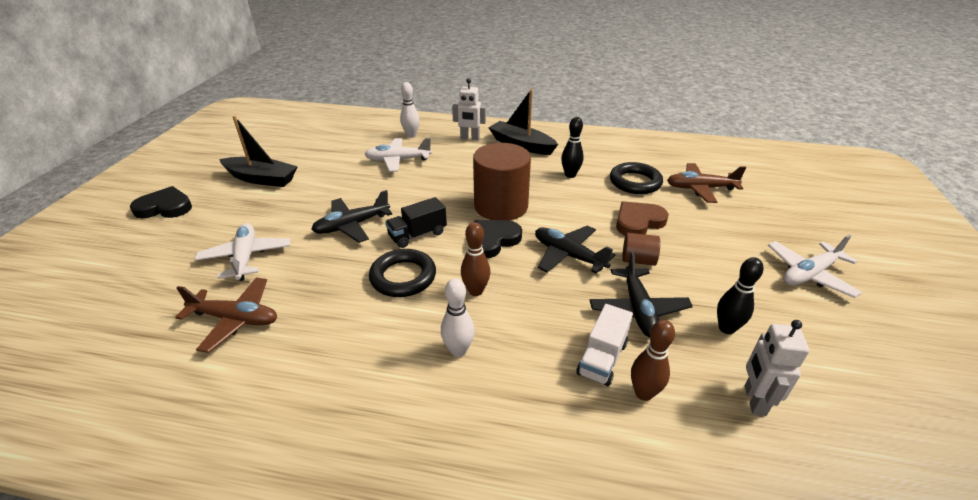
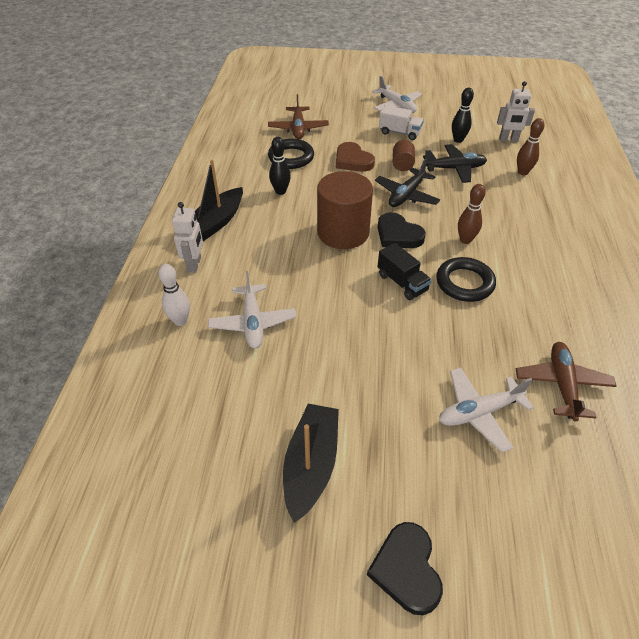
camera: 95 degrees left, 10 degrees up
black plane [311,190,392,243] -> none
white bowling pin [441,278,475,357] -> none
white truck [576,304,633,386] -> white truck moved to [379,105,424,140]

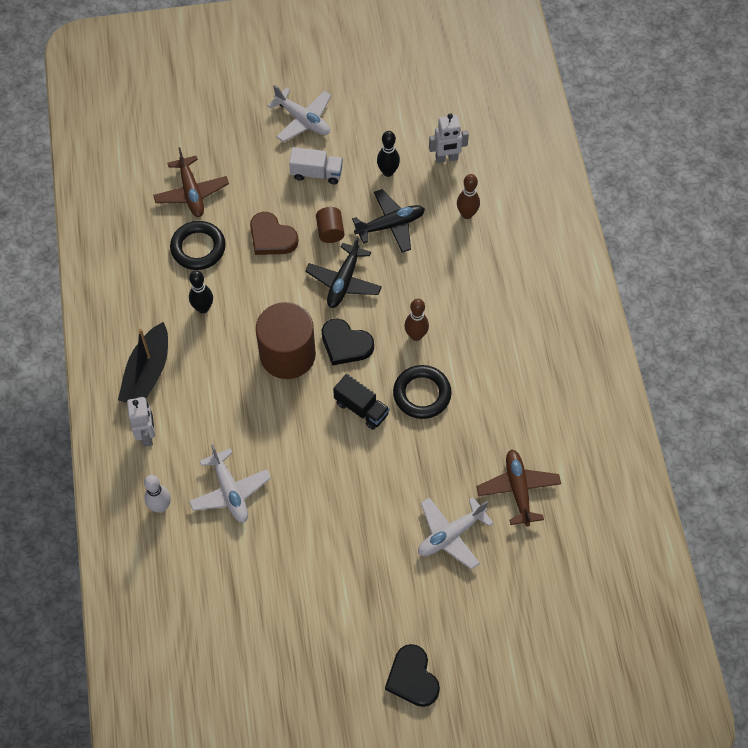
camera: 15 degrees left, 15 degrees up
black boat [283,404,339,523] -> none

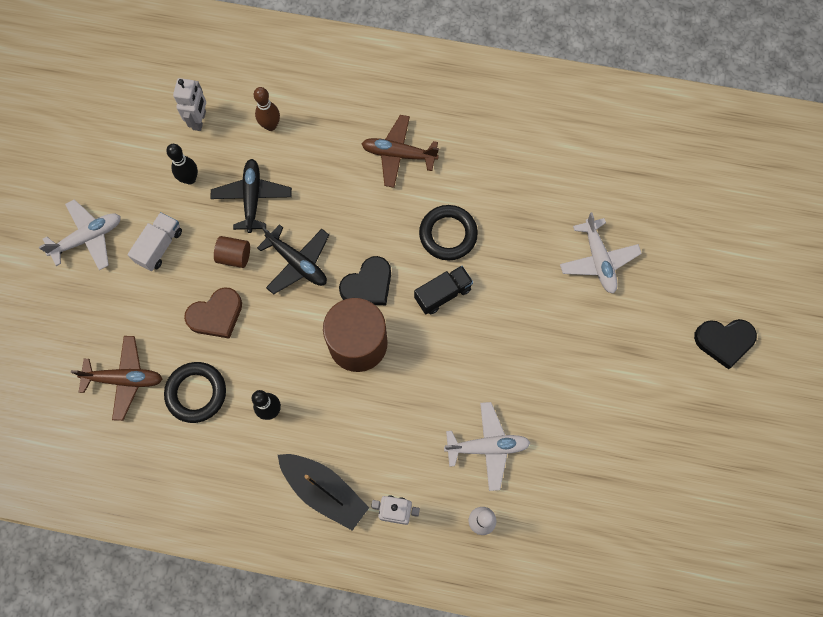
camera: 70 degrees left, 10 degrees up
brown bowling pin [404,299,429,341] -> none
brown plane [477,449,561,527] -> brown plane moved to [361,115,439,188]

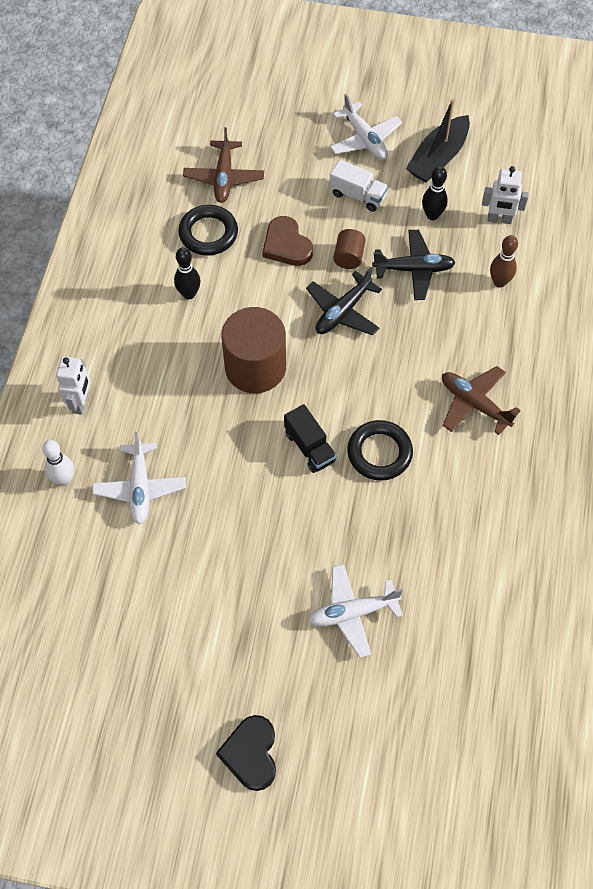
camera: 90 degrees right, 10 degrees down
black boat [278,454,369,531] -> black boat moved to [406,99,470,183]
black heart [339,256,391,305] -> none
brown plane [361,115,439,188] -> brown plane turned 60 degrees counterclockwise [442,366,521,435]

